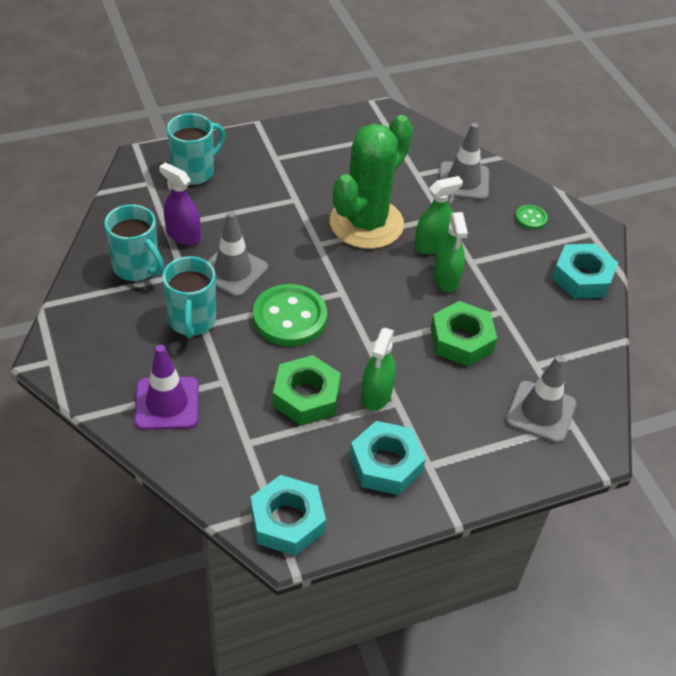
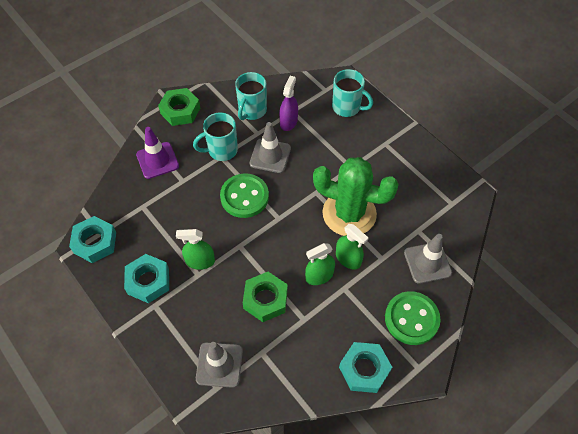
camera: 75 degrees right, 10 degrees up
green nut [273,355,341,425] -> green nut moved to [158,88,200,126]
green button [515,205,548,230] -> green button [385,291,441,345], size x2.10

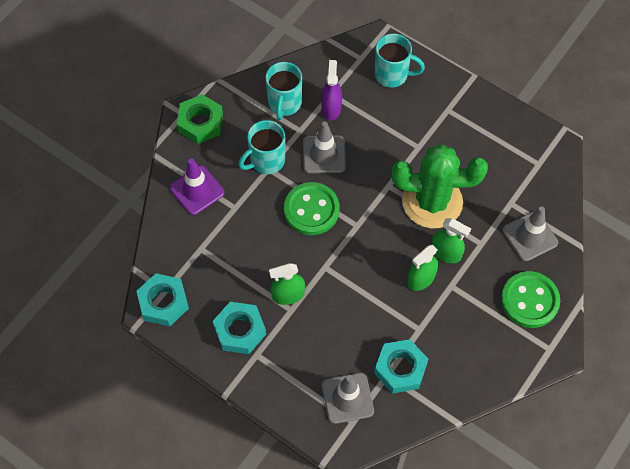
camera: 15 degrees left, 5 degrees up
green nut [243,272,288,322] -> none
turquoise nut [339,342,392,393] -> turquoise nut moved to [374,339,428,393]

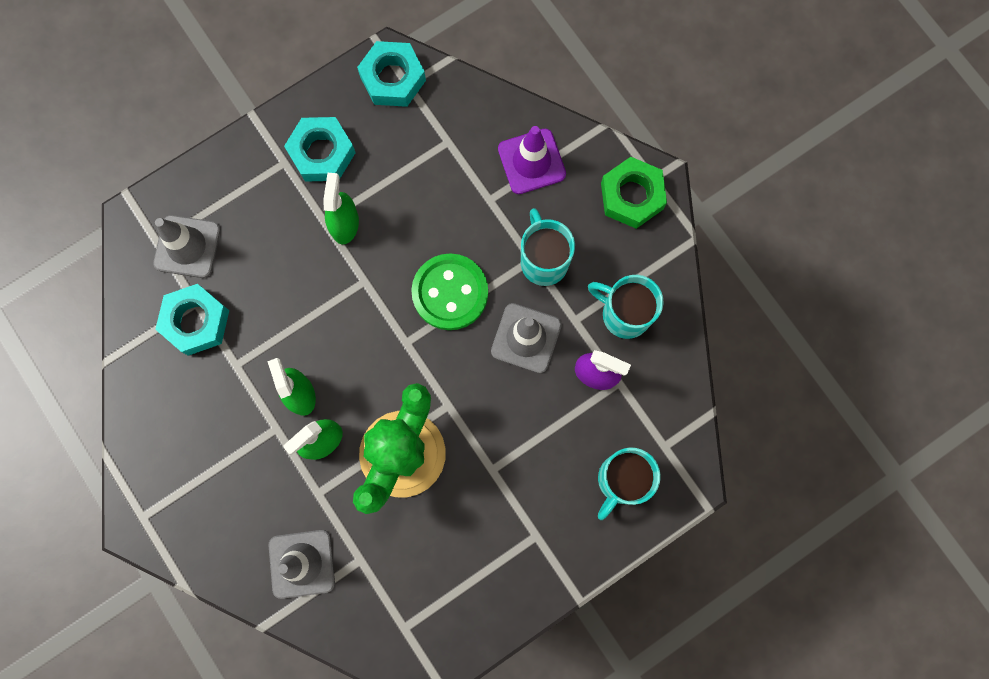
camera: 110 degrees right, 15 degrees up
green button [501,271,560,328] -> none

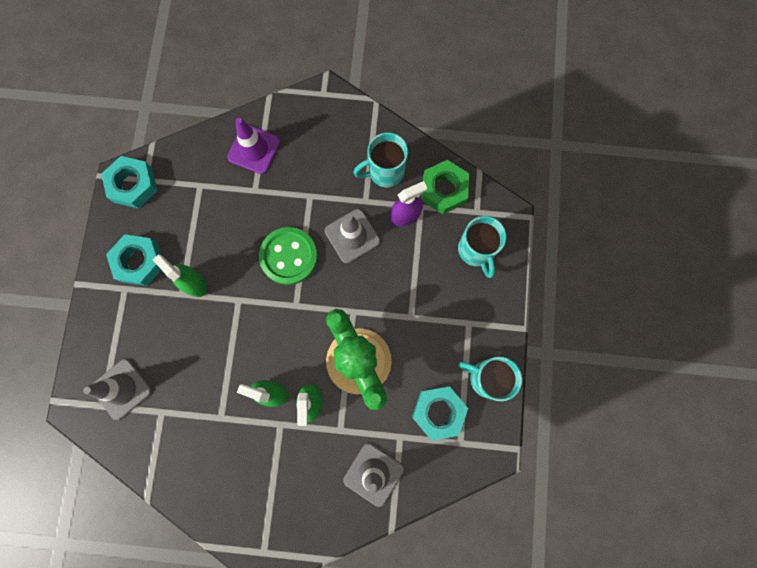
camera: 50 degrees left, 0 degrees up
turquoise nut [155,284,229,356] -> turquoise nut moved to [412,386,468,441]
turquoise mug [521,208,575,286] -> turquoise mug moved to [458,357,522,401]
green nut [601,157,667,229] -> green nut moved to [422,160,469,214]

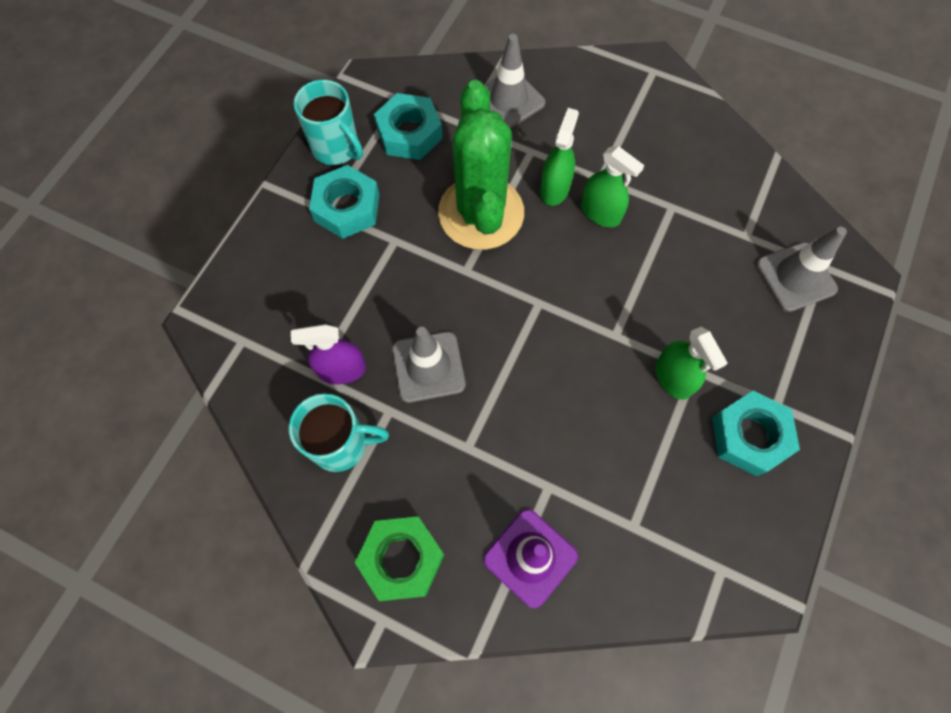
camera: 160 degrees left, 10 degrees down
turquoise nut [101,156,158,209] -> turquoise nut moved to [309,165,379,239]
green button [259,227,318,285] -> none
green nut [422,160,469,214] -> green nut moved to [354,516,444,601]
turquoise mug [458,216,506,278] -> none

